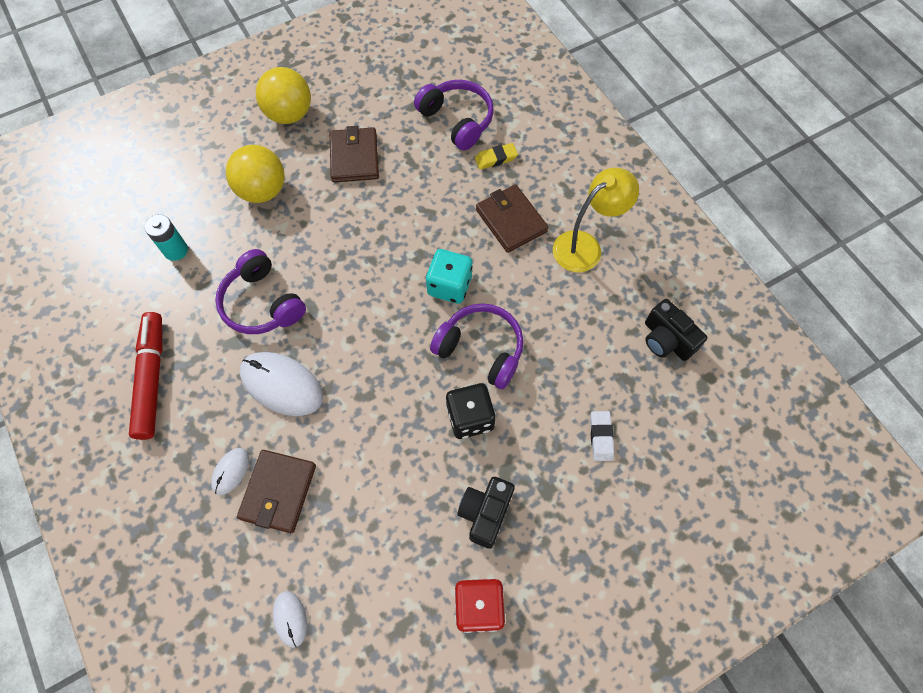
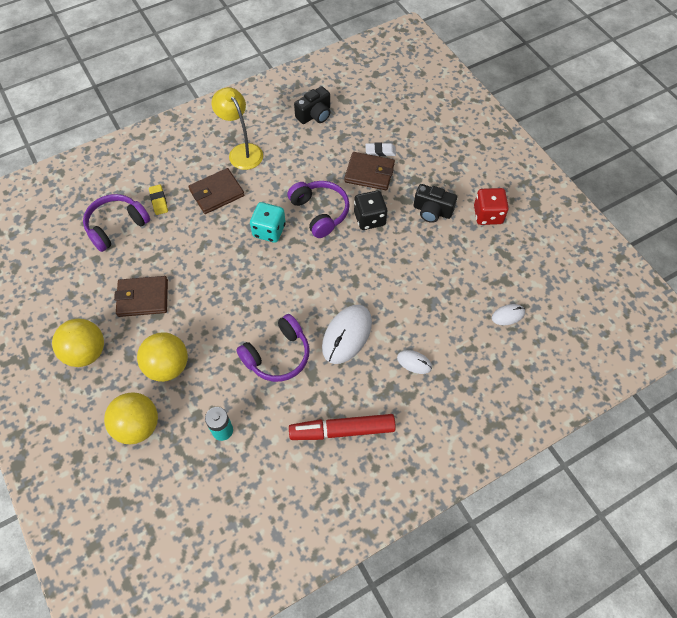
camera: 90 degrees left, 5 degrees down
brown wallet [237,450,316,533] -> brown wallet moved to [344,152,395,190]
purple headphones [430,303,524,389] -> purple headphones turned 120 degrees clockwise [287,181,350,238]
none -> yellow ball [104,392,158,445]

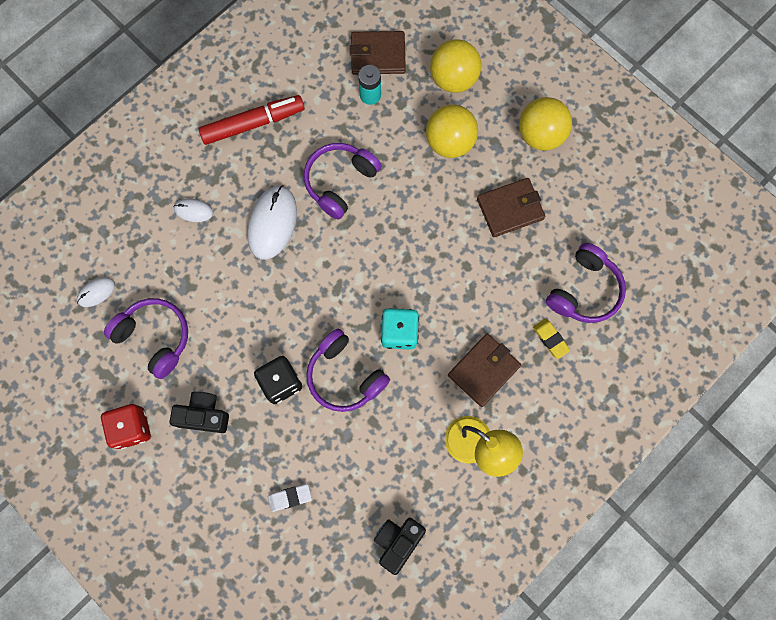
camera: 165 degrees right, 15 degrees up
brown wallet [344,152,395,190] -> brown wallet moved to [350,31,406,74]
none -> purple headphones [104,298,188,379]

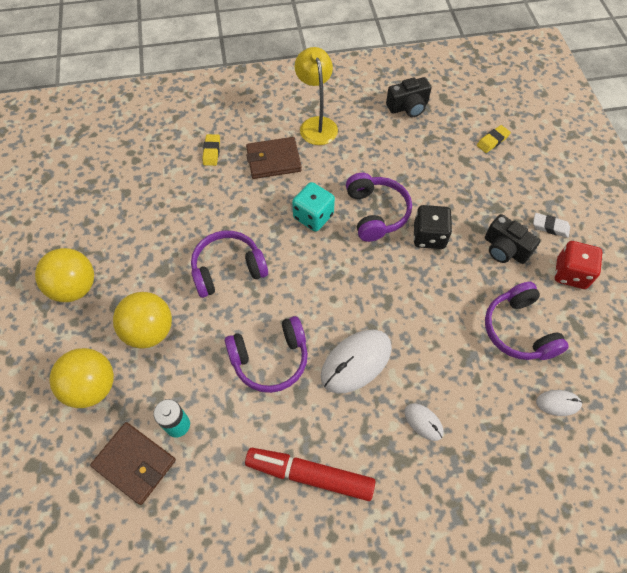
camera: 145 degrees left, 15 degrees down
white eraser [268,484,312,512] -> white eraser moved to [533,213,570,238]
brown wallet [477,178,546,237] -> none
purple headphones [546,243,626,323] -> purple headphones moved to [191,231,268,298]
none -> yellow eraser [477,125,511,153]

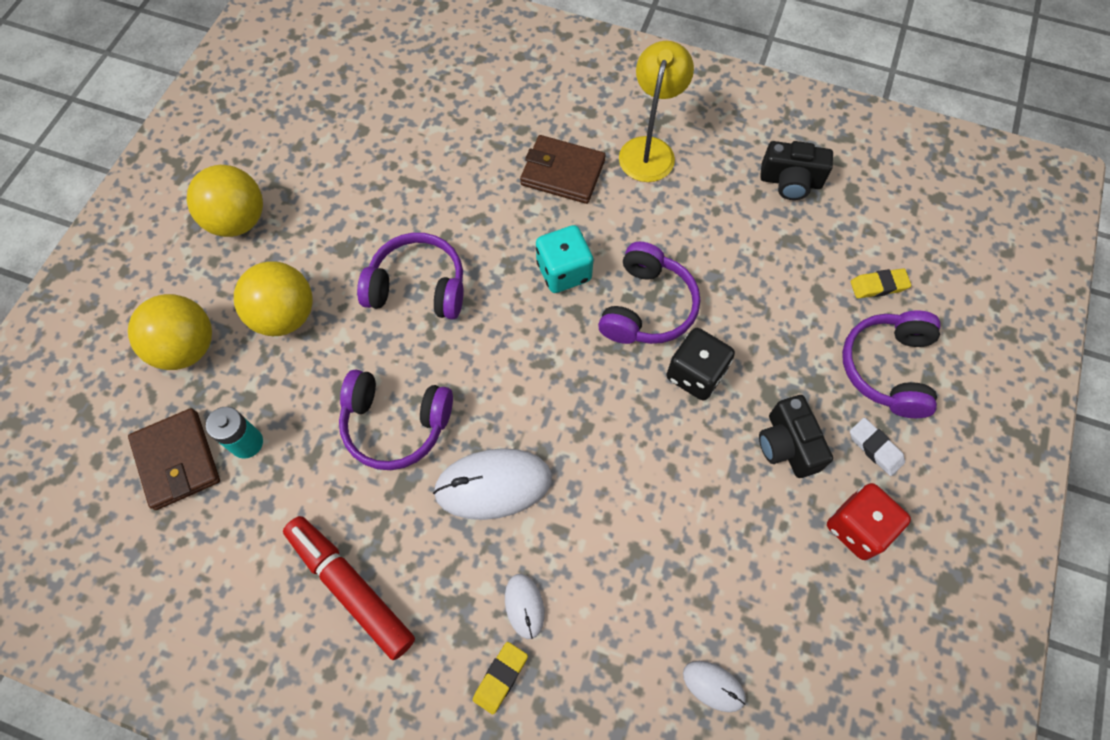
camera: 30 degrees right, 5 degrees up
yellow eraser [202,134,220,166] -> yellow eraser moved to [473,642,528,715]
purple headphones [485,282,569,360] -> purple headphones moved to [842,311,941,418]

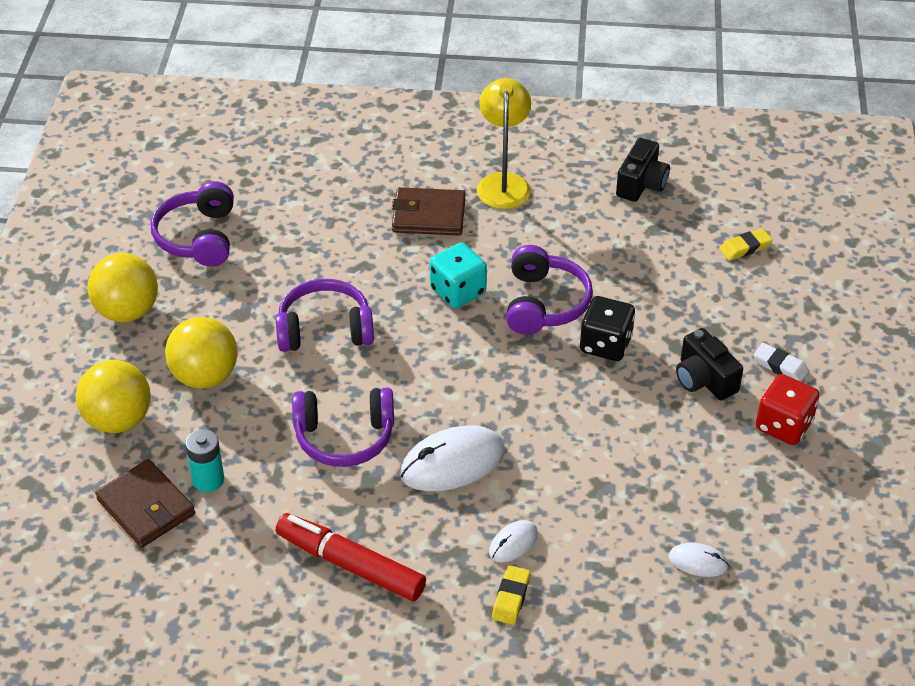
camera: 15 degrees left, 20 degrees down
white mouse [505,574,544,639] -> white mouse turned 75 degrees clockwise [489,520,538,562]
black camera [760,141,833,200] -> black camera turned 60 degrees counterclockwise [616,138,670,202]
purple headphones [842,311,941,418] -> purple headphones moved to [151,181,234,266]

